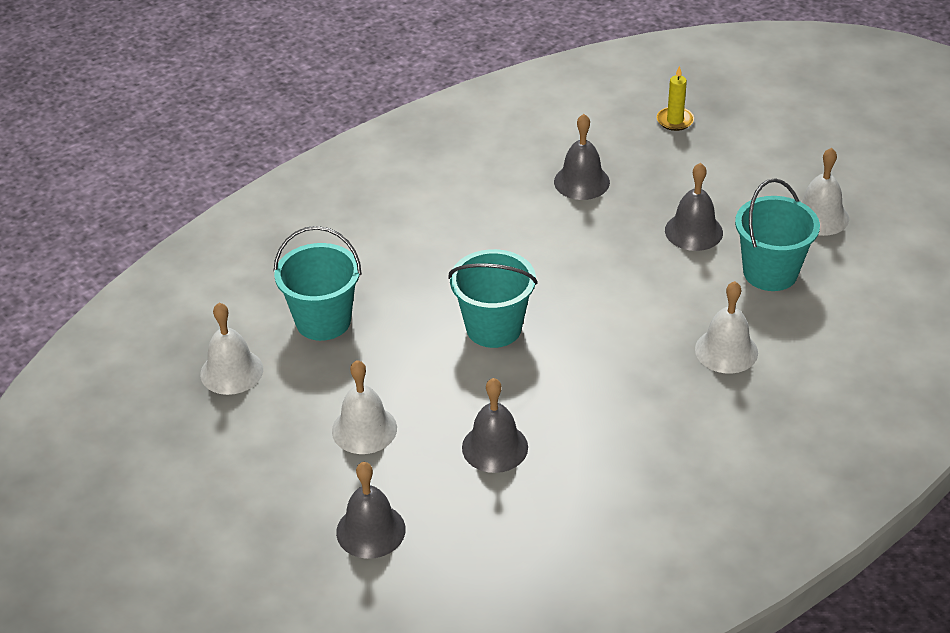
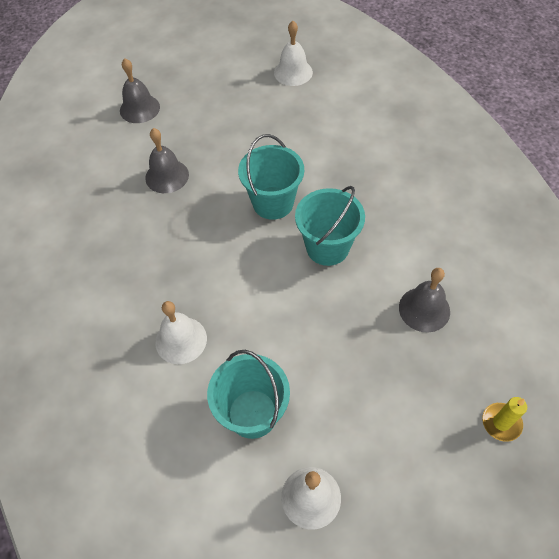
camera: 110 degrees right, 15 degrees up
turquoise bucket [273,226,362,341] -> turquoise bucket moved to [295,186,365,266]
white bell [332,360,397,454] -> none
grey bell [665,163,723,251] -> none

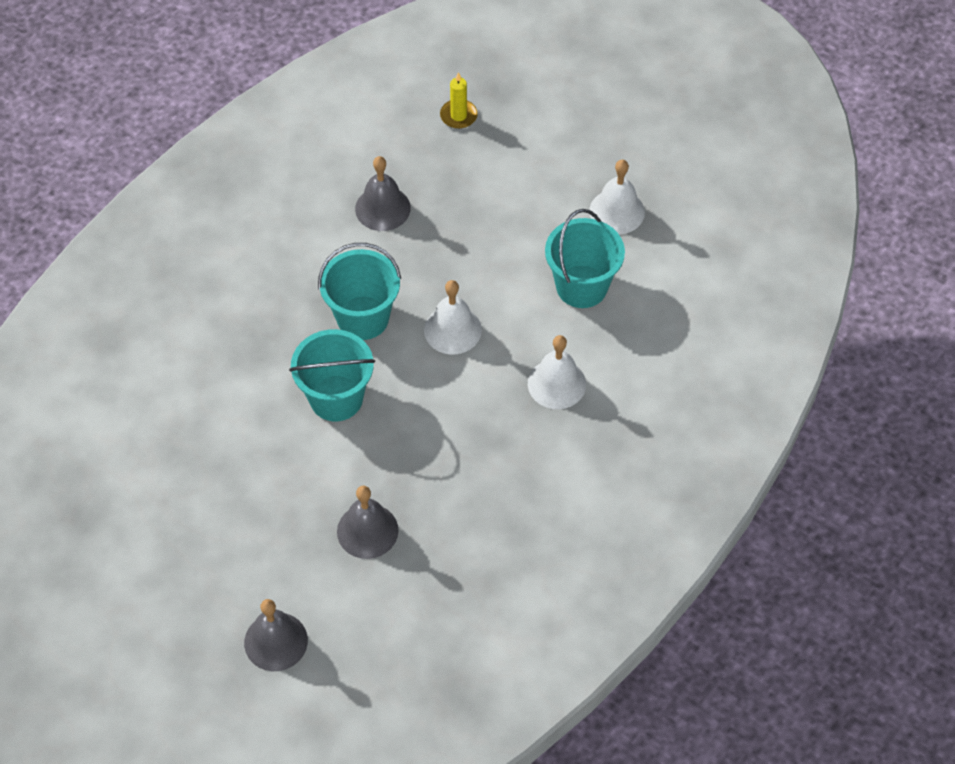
camera: 125 degrees left, 0 degrees up
white bell [274,21,313,86] -> white bell moved to [424,280,482,355]

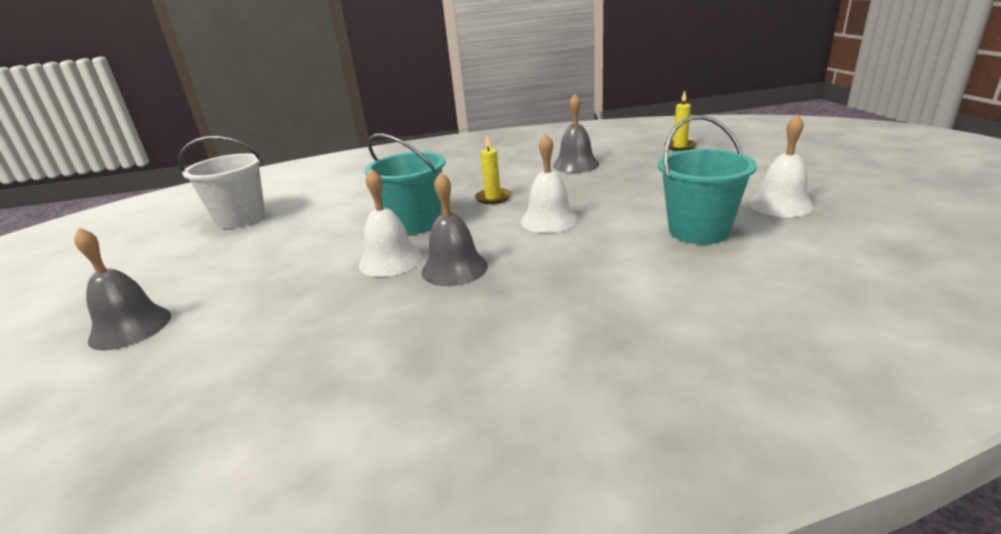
camera: 45 degrees right, 30 degrees down
turquoise bucket [318,243,401,340] -> yellow candle [475,136,511,204]
grey bell [337,485,398,559] -> grey bell moved to [421,172,488,286]
white bell [528,335,586,409] -> white bell moved to [359,169,422,277]
none -> white bucket [179,136,265,229]

